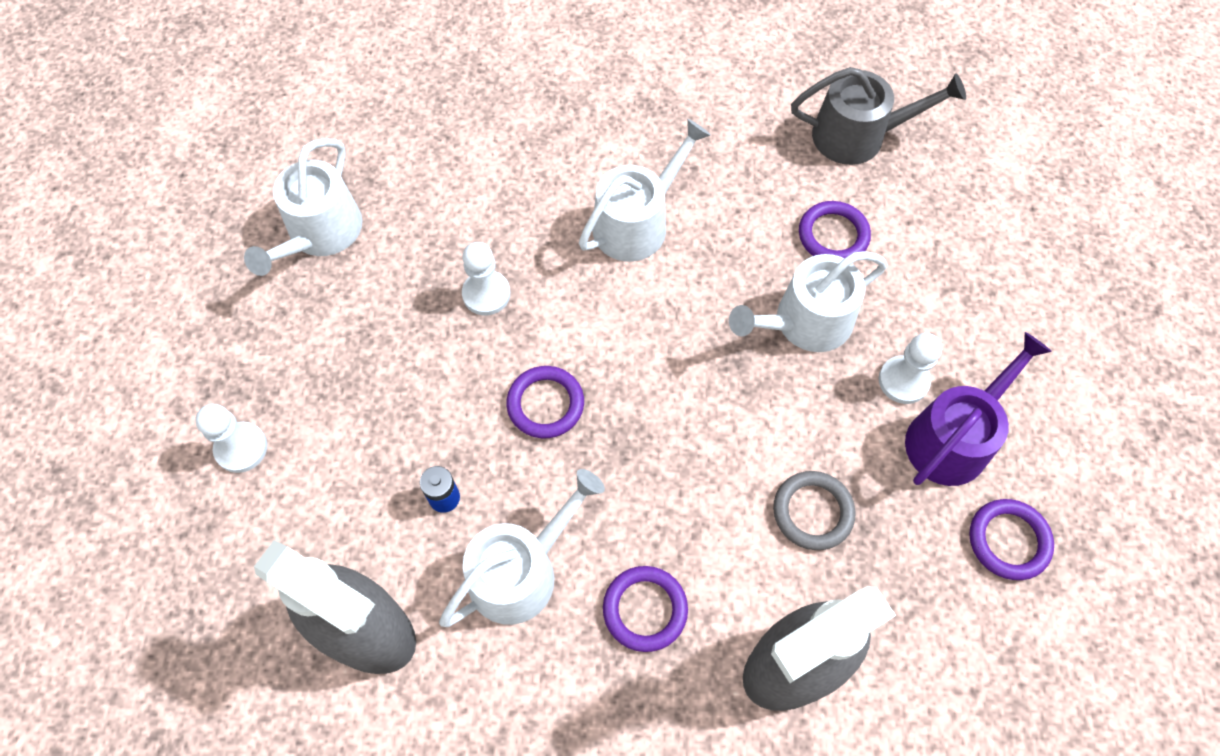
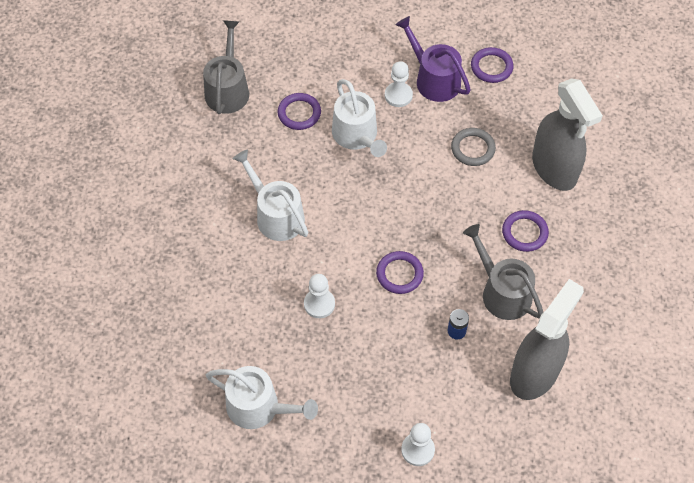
camera: 85 degrees left, 5 degrees down
white watering can [439,469,605,627] -> grey watering can [463,224,543,320]

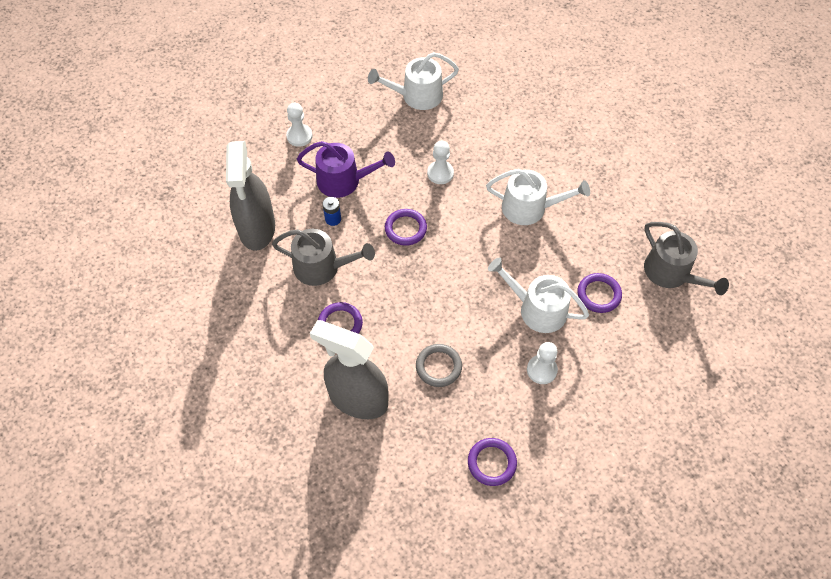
camera: 140 degrees right, 0 degrees up
purple watering can [395,16,471,102] -> purple watering can moved to [297,141,395,198]

